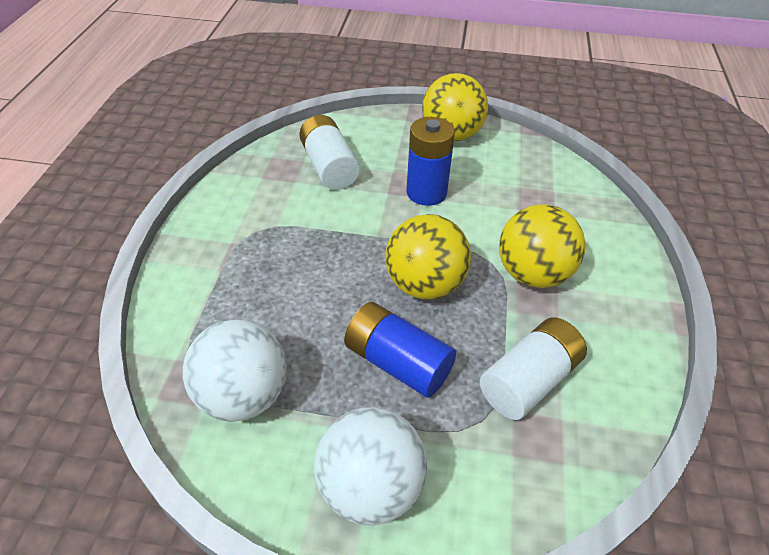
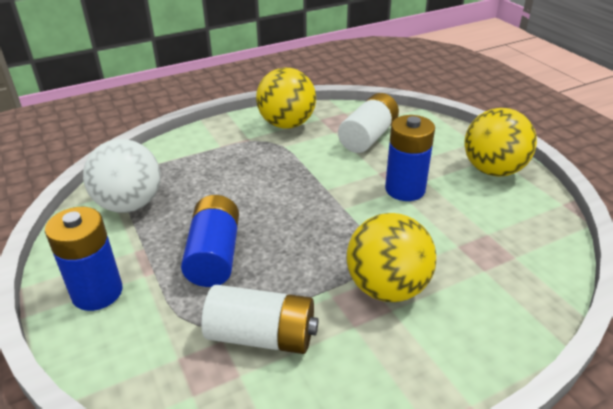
camera: 55 degrees right, 10 degrees down
white ball [314,407,427,525] -> blue battery [45,207,122,311]
yellow ball [385,214,471,300] -> yellow ball moved to [256,68,316,129]

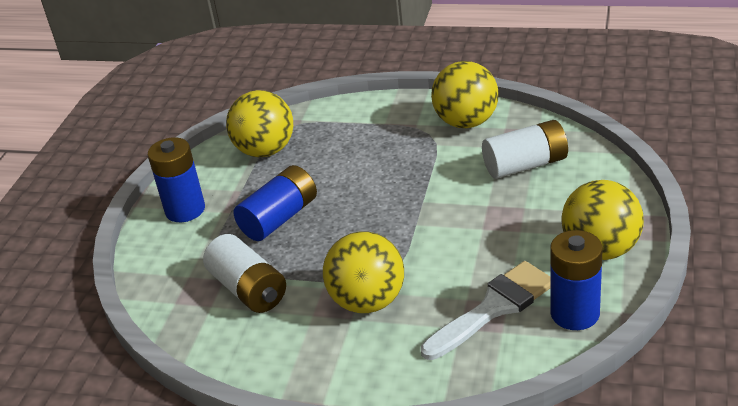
camera: 45 degrees right, 0 degrees up
white ball [83,139,160,213] -> yellow ball [226,90,293,157]
blue battery [385,115,435,201] -> blue battery moved to [550,230,603,330]
none -> white brush [421,261,550,360]

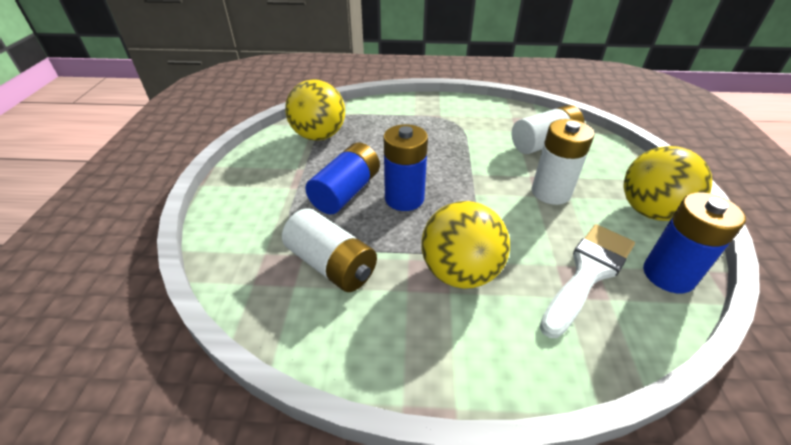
camera: 15 degrees left, 5 degrees up
blue battery [148,137,205,222] -> blue battery moved to [384,124,428,211]
yellow ball [431,61,499,128] -> none
none -> white battery [532,119,594,205]

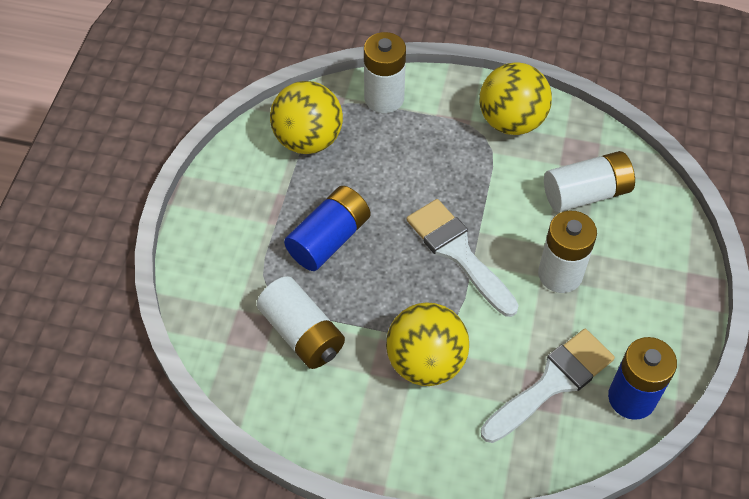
camera: 10 degrees right, 15 degrees up
blue battery [384,124,428,211] -> none
yellow ball [624,146,712,221] -> yellow ball moved to [479,62,552,135]
none -> white battery [364,32,406,113]
none -> white brush [407,199,519,317]

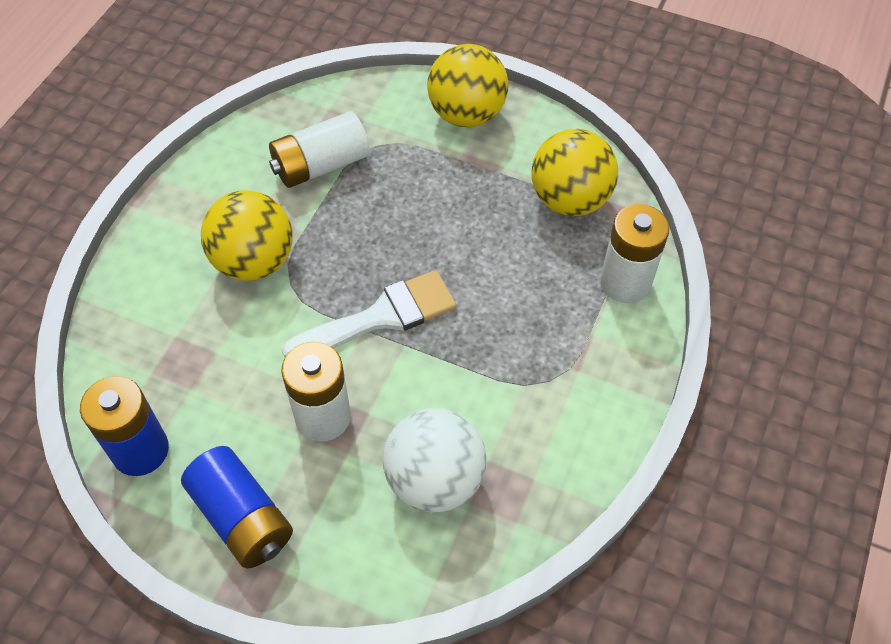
camera: 100 degrees right, 0 degrees up
blue battery [284,186,370,271] -> blue battery moved to [181,446,293,569]
yellow ball [479,62,552,135] -> yellow ball moved to [427,44,508,127]
white brush [481,329,615,443] -> none
white battery [544,151,635,212] -> white ball [383,408,487,513]

